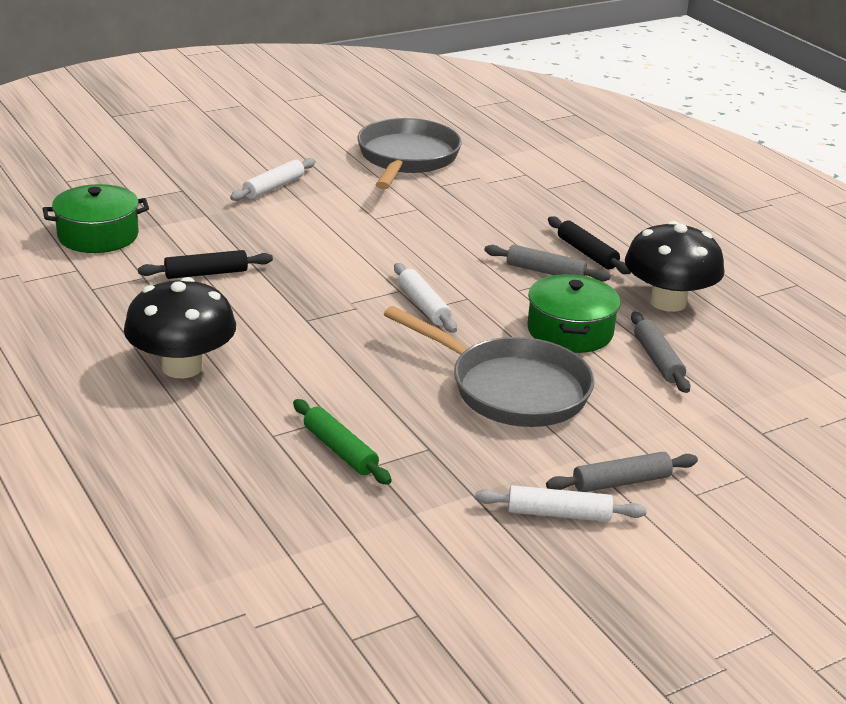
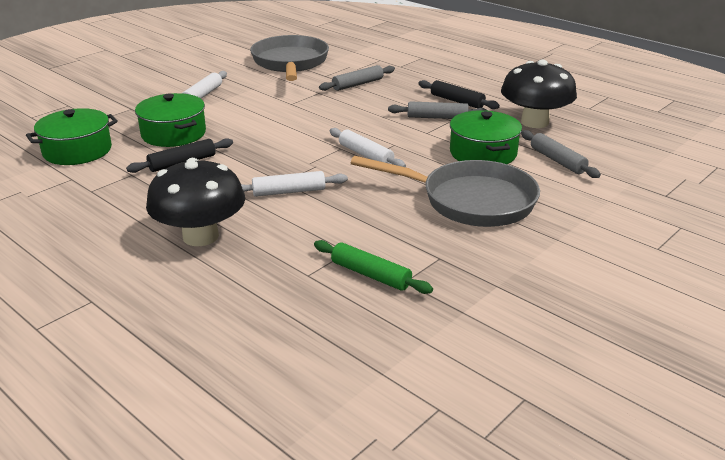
camera: 15 degrees left, 0 degrees up
white rolling pin [475,485,647,522] -> white rolling pin moved to [241,171,348,197]
grey rolling pin [546,452,698,492] -> grey rolling pin moved to [319,65,395,91]
none -> green pot [135,93,206,147]

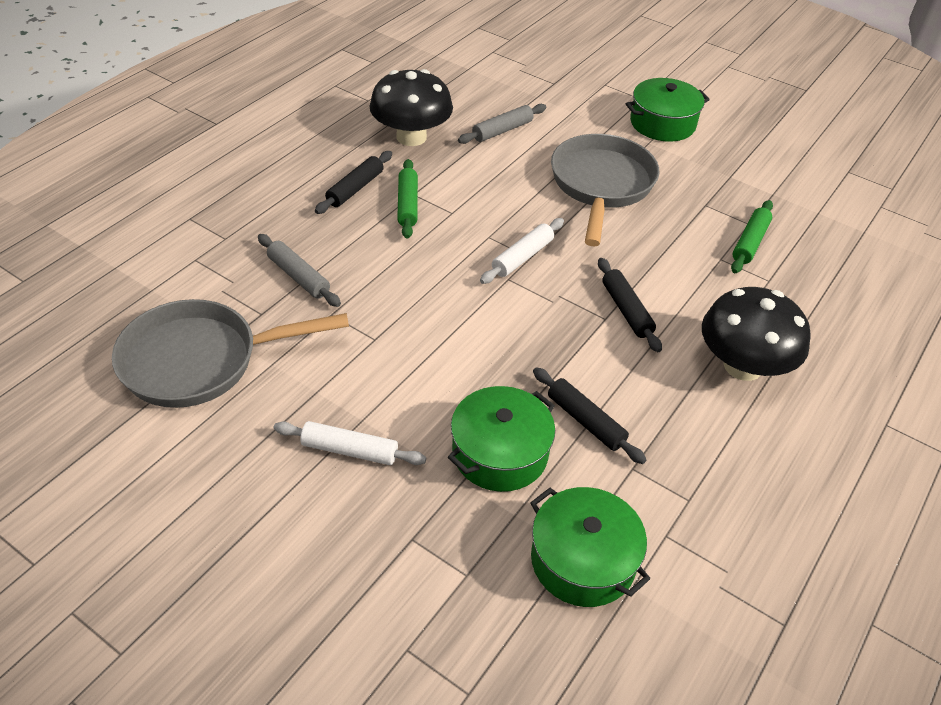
camera: 100 degrees left, 15 degrees up
white rolling pin [241,171,348,197] -> black rolling pin [598,258,662,352]
grey rolling pin [388,101,488,119] -> green rolling pin [397,159,418,239]
green pot [450,110,522,164] -> green pot moved to [626,78,710,141]

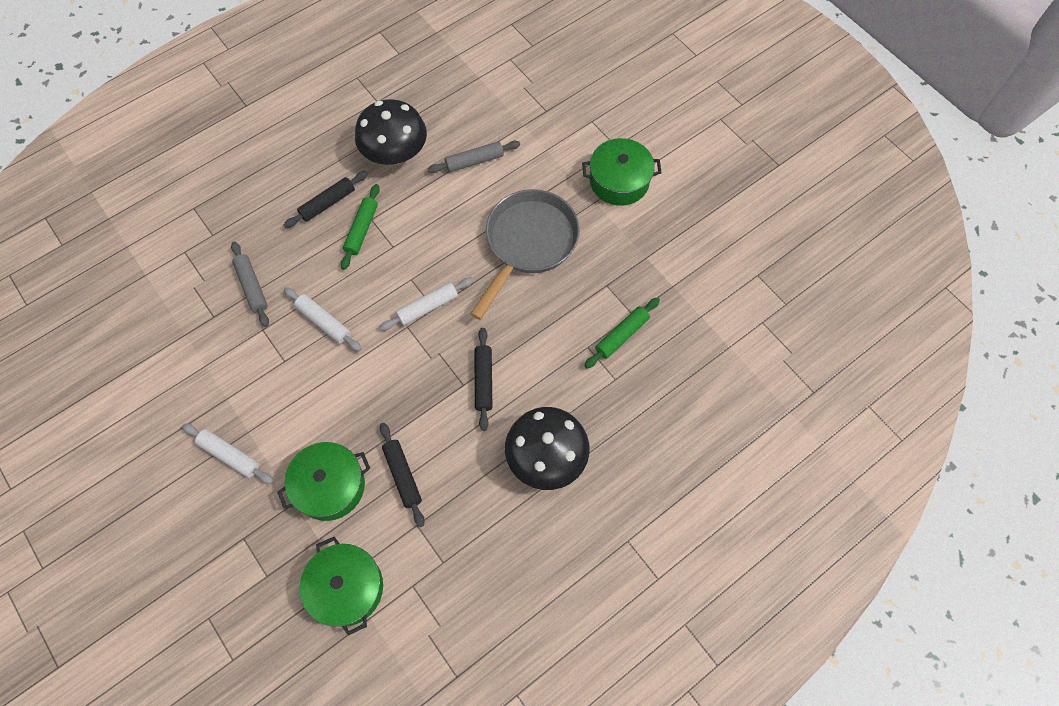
camera: 20 degrees right, 20 degrees up
grey pan [112,299,349,408] -> none
none -> white rolling pin [284,287,362,351]

